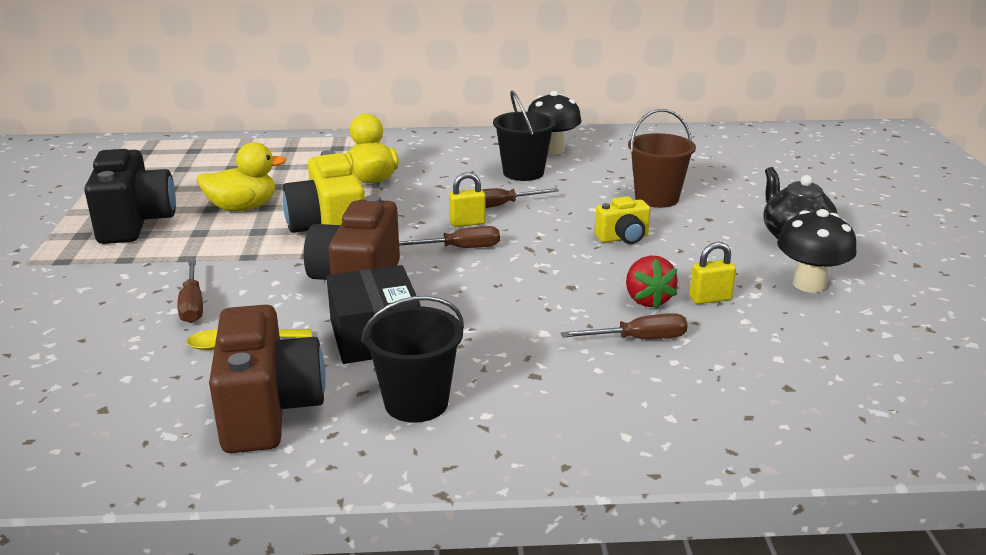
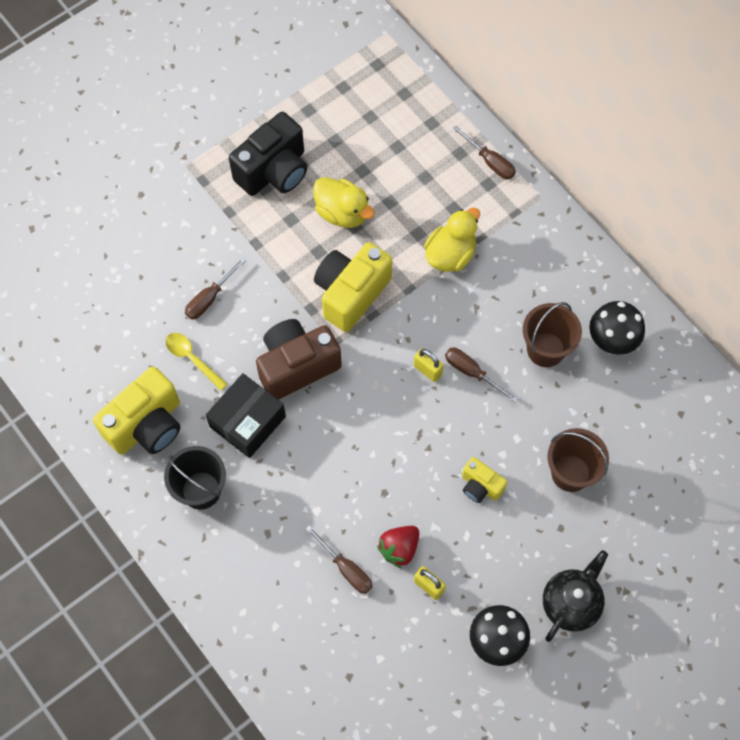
camera: 55 degrees right, 40 degrees up
brown camera [209,305,326,453] -> yellow camera [93,367,180,455]
brown screwdriver [399,226,500,248] -> brown screwdriver moved to [453,126,516,179]
black bucket [493,90,556,181] -> brown bucket [523,302,582,367]

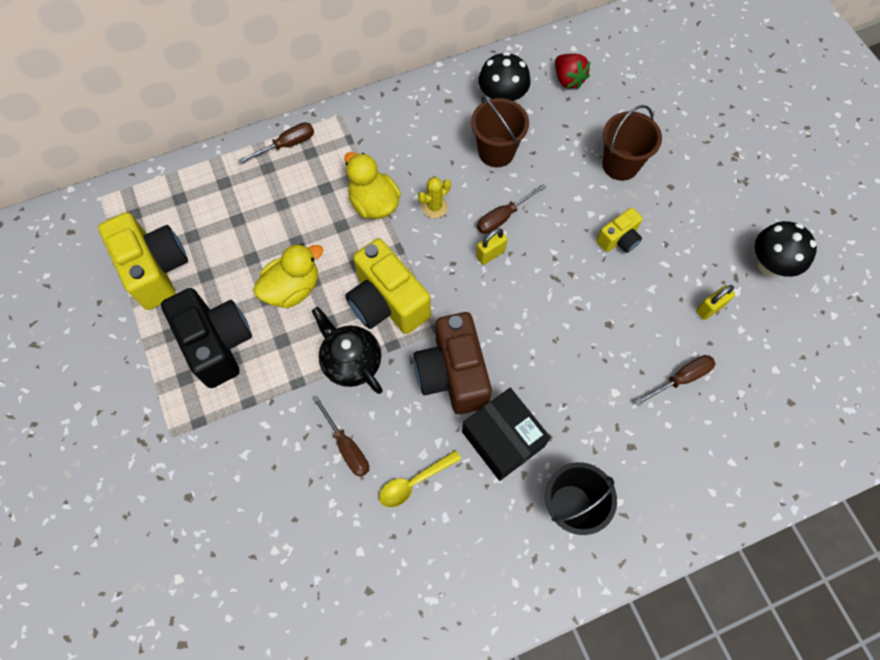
camera: 75 degrees left, 0 degrees up
yellow camera [93,367,180,455] -> yellow camera moved to [98,212,188,310]
red strawberry [377,526,419,568] -> red strawberry moved to [555,54,591,89]
black teapot [543,550,608,642] -> black teapot moved to [312,307,383,394]
none -> yellow cactus [418,177,451,218]

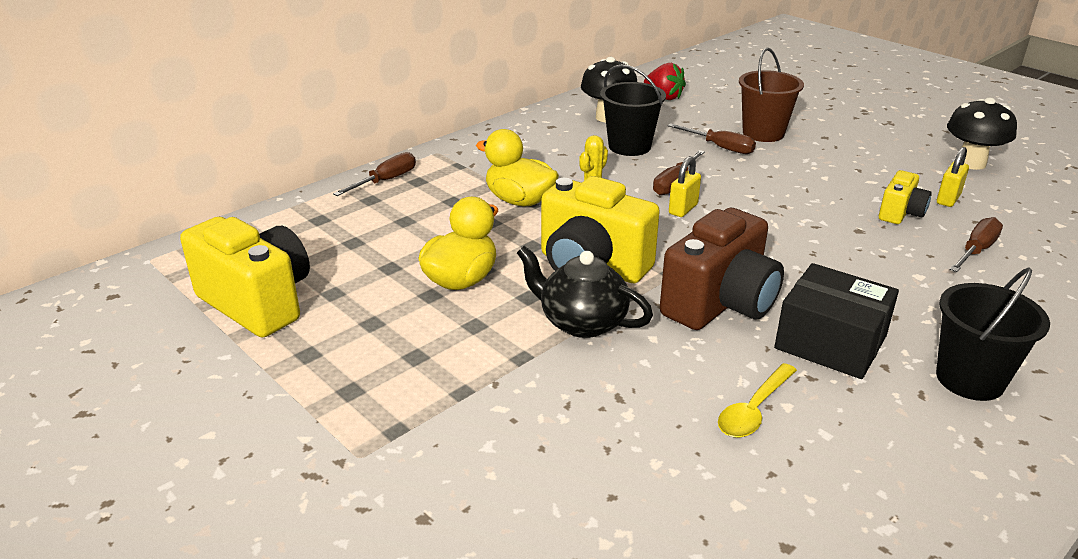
camera: 20 degrees left, 35 degrees down
black camera [161,288,252,388] -> none
brown screwdriver [312,396,369,477] -> brown screwdriver moved to [668,123,756,154]
brown camera [414,312,492,414] -> brown camera turned 105 degrees counterclockwise [660,208,784,330]
brown bucket [471,97,529,167] -> black bucket [600,64,666,156]
yellow camera [597,208,643,253] -> yellow camera moved to [879,170,932,224]

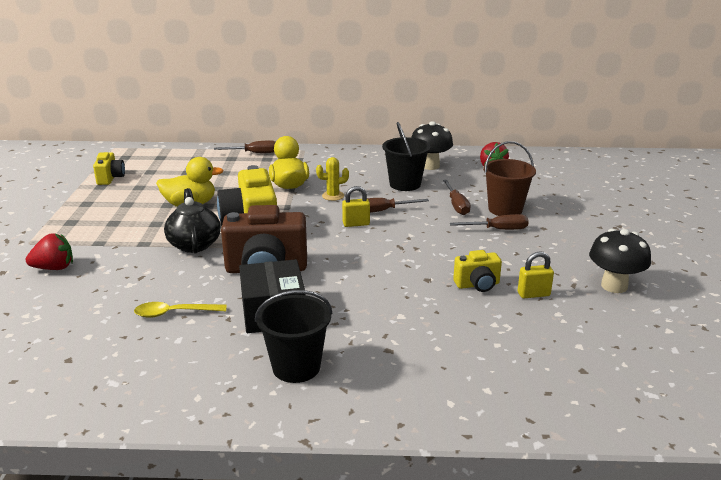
camera: 45 degrees right, 5 degrees down
yellow camera [180,217,310,338] -> yellow camera [93,152,125,185], size x0.53
brown screwdriver [950,217,1003,272] -> brown screwdriver moved to [450,214,529,230]
none -> red strawberry [26,234,73,270]

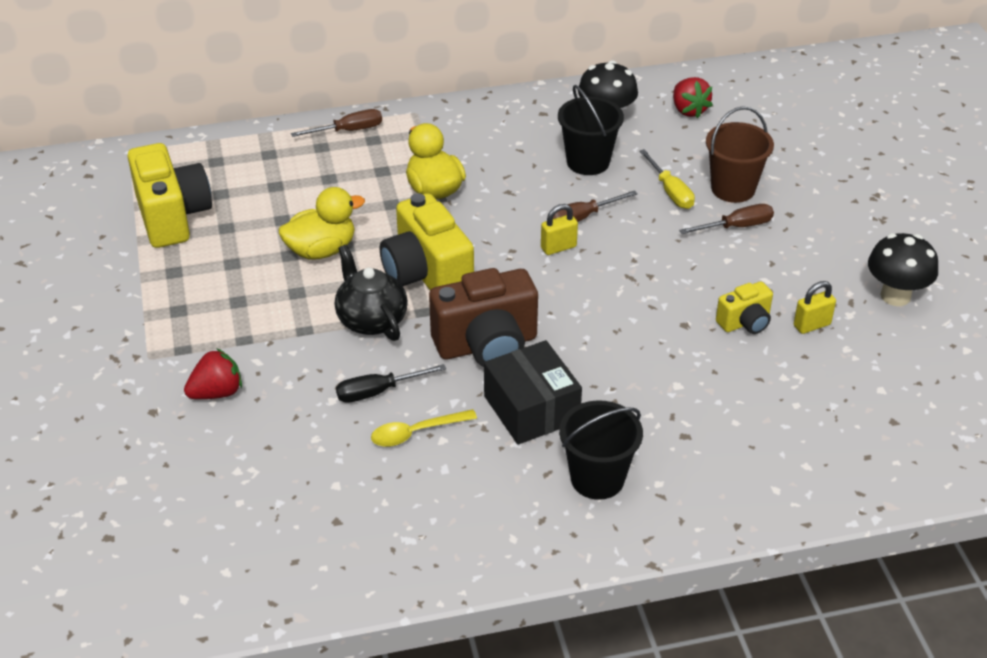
camera: 15 degrees left, 15 degrees up
yellow camera [93,152,125,185] -> yellow camera [127,143,212,248], size x1.90
yellow cactus [316,157,349,201] -> none
brown screwdriver [443,180,471,215] -> yellow screwdriver [639,149,695,209]
none -> black screwdriver [336,364,446,403]

